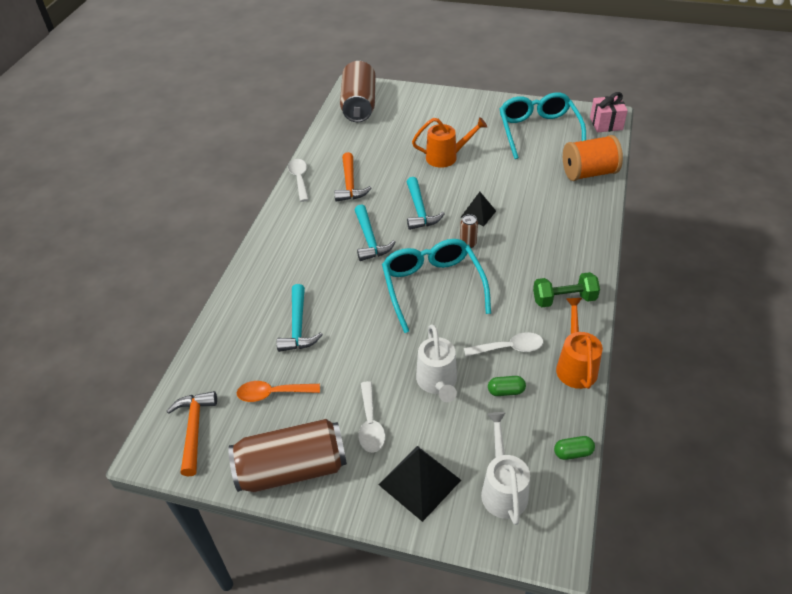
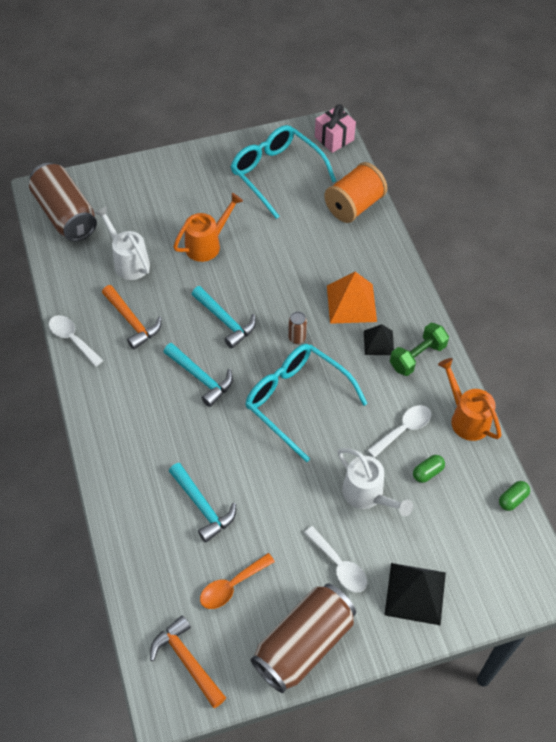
camera: 35 degrees left, 10 degrees up
black pyramid [461,192,496,226] -> black pyramid moved to [364,324,394,355]
white watering can [481,412,530,525] -> white watering can moved to [95,206,150,280]
none -> orange pyramid [327,272,377,324]

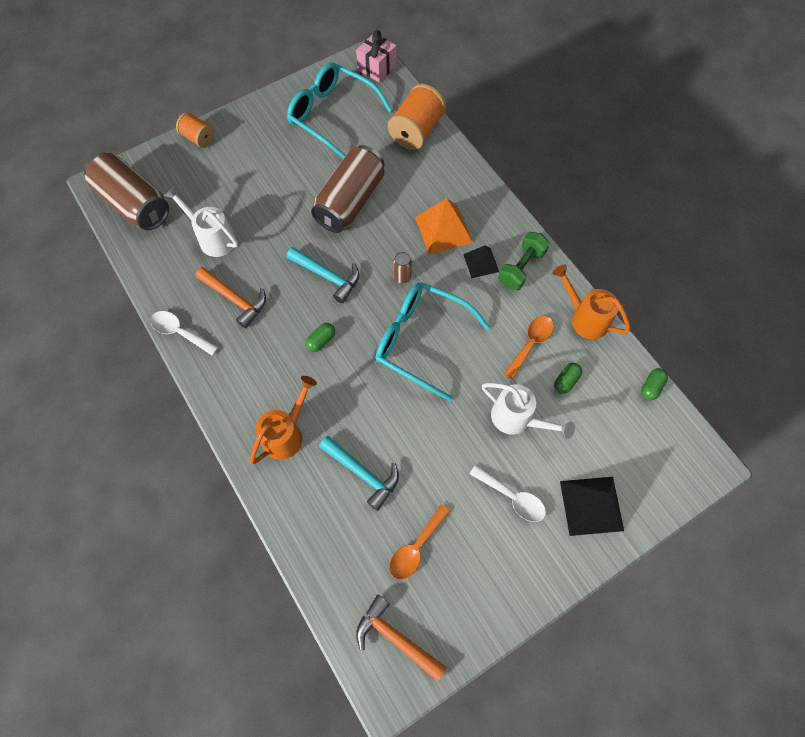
camera: 15 degrees left, 10 degrees up
turquoise hammer [164,343,233,407] -> green capsule [305,323,335,352]
orange watering can [173,193,243,262] -> orange watering can moved to [250,376,317,464]
brown can [251,583,356,693] -> brown can moved to [311,145,385,233]
white spoon [368,405,431,458] -> orange spoon [504,316,554,380]
none -> orange spool [176,112,215,148]

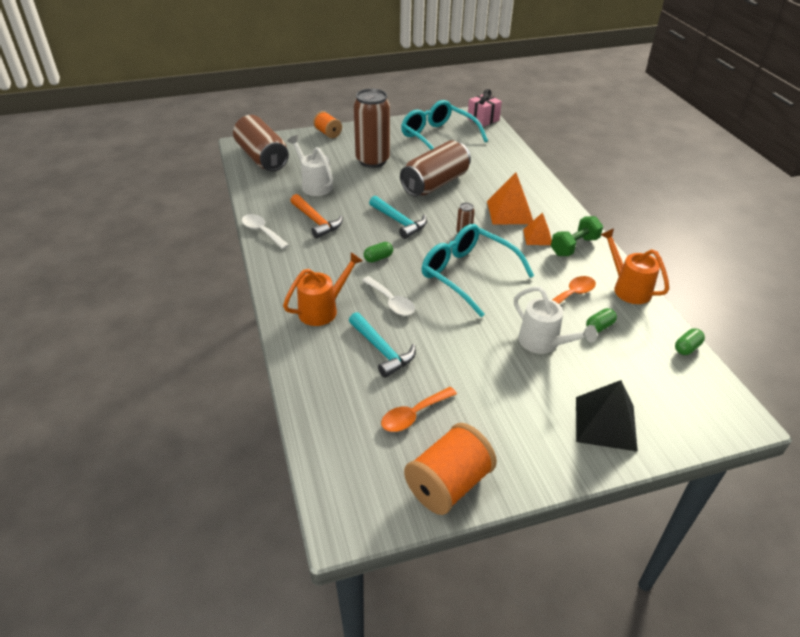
camera: 15 degrees right, 25 degrees down
orange hammer [356,595,447,682] -> none
orange spool [388,84,446,150] -> orange spool moved to [404,423,497,515]
black pyramid [463,246,499,278] -> orange pyramid [523,213,552,245]
white spoon [469,465,546,522] -> white spoon moved to [362,276,415,316]
none -> brown can [354,88,390,168]

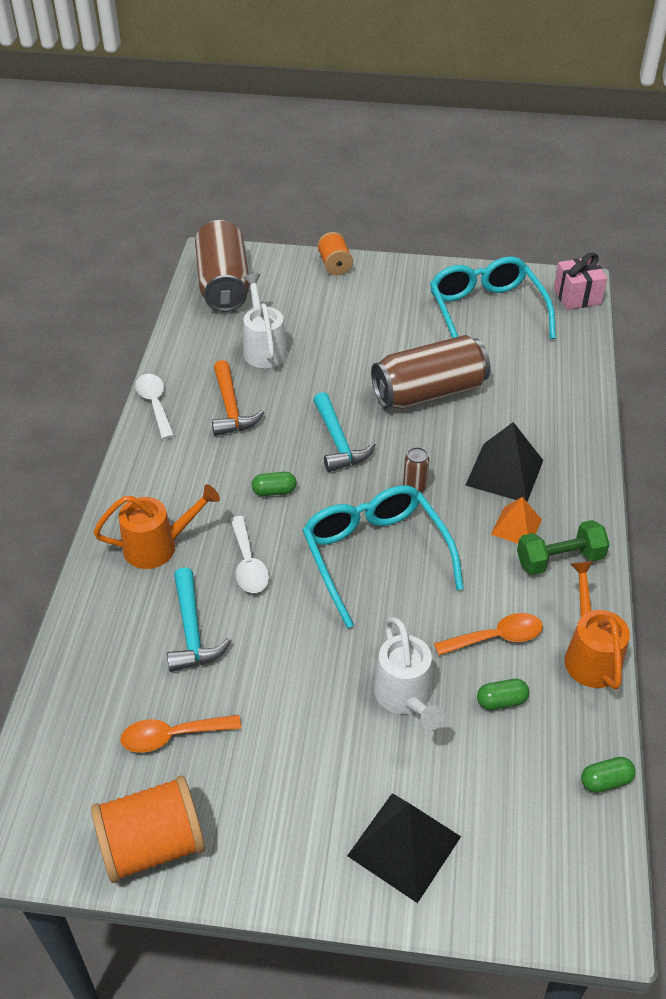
camera: 25 degrees right, 5 degrees up
brown can [354,88,390,168] -> none
orange pyramid [487,173,533,225] -> black pyramid [465,422,543,502]

